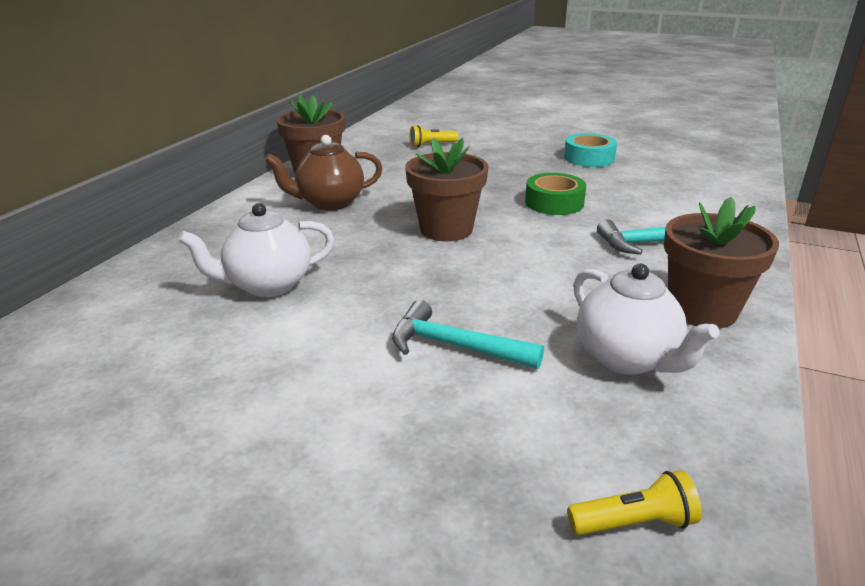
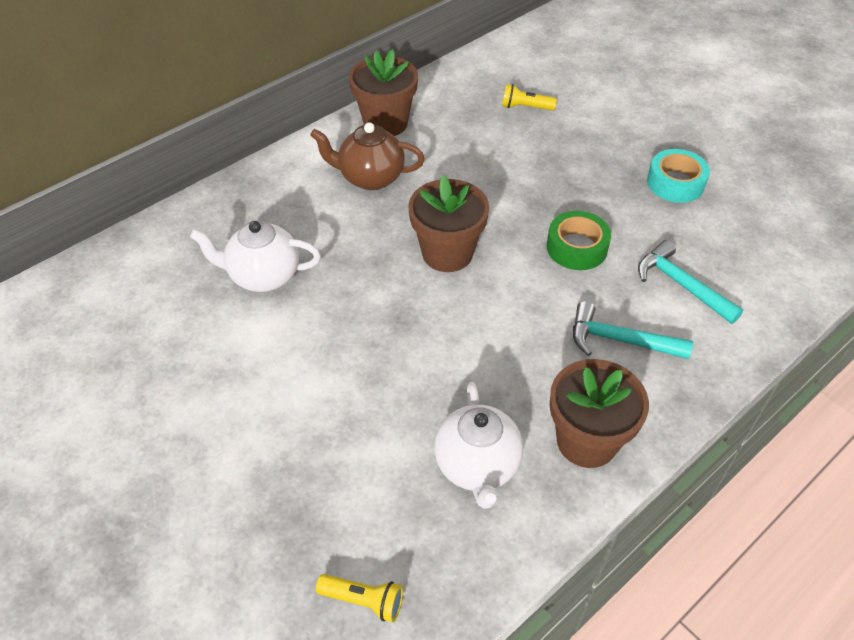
camera: 25 degrees right, 20 degrees up
turquoise hammer [392,300,544,369] -> turquoise hammer moved to [638,240,743,324]

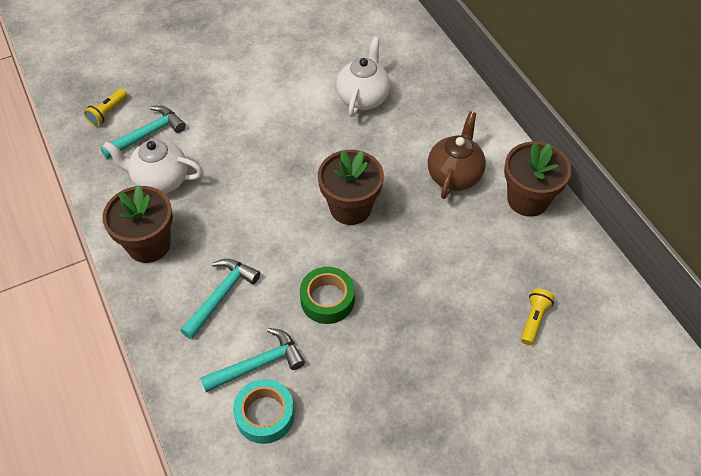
camera: 105 degrees right, 5 degrees up
turquoise tape [647,149,710,203] -> turquoise tape moved to [233,379,295,444]
none -> turquoise hammer [100,106,186,159]

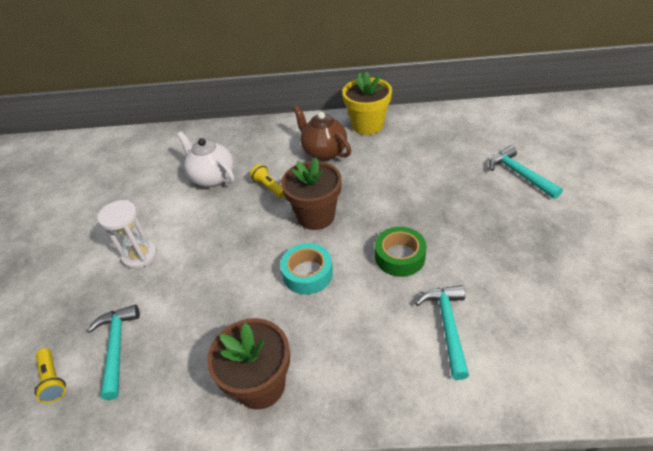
camera: 60 degrees left, 10 degrees down
white teapot [103,139,203,194] -> none
turquoise hammer [180,259,260,339] -> turquoise hammer moved to [489,146,563,199]
turquoise tape [233,379,295,444] -> turquoise tape moved to [280,243,333,295]
brown flower pot [504,142,571,217] -> yellow flower pot [342,71,392,135]
yellow flashlight [521,289,555,345] -> yellow flashlight moved to [250,164,284,198]
none -> white hourglass [97,200,157,269]

